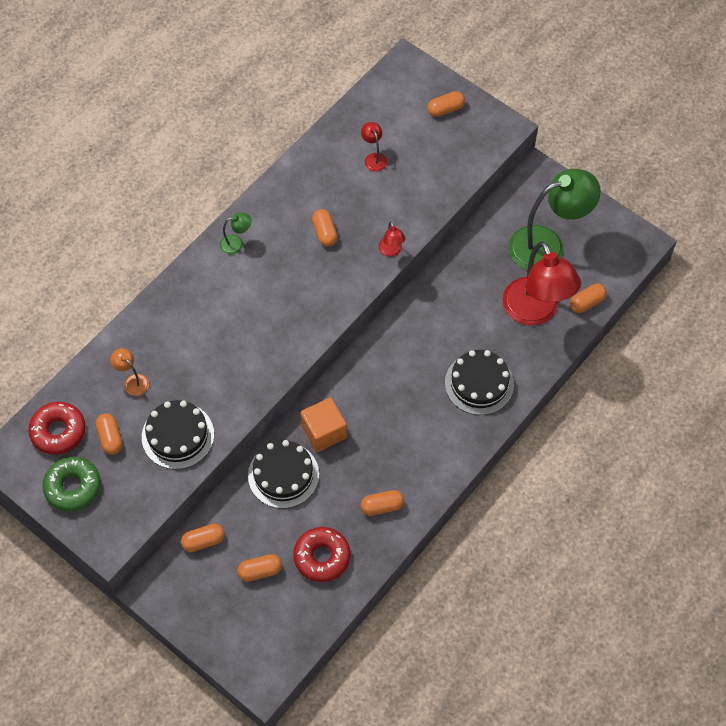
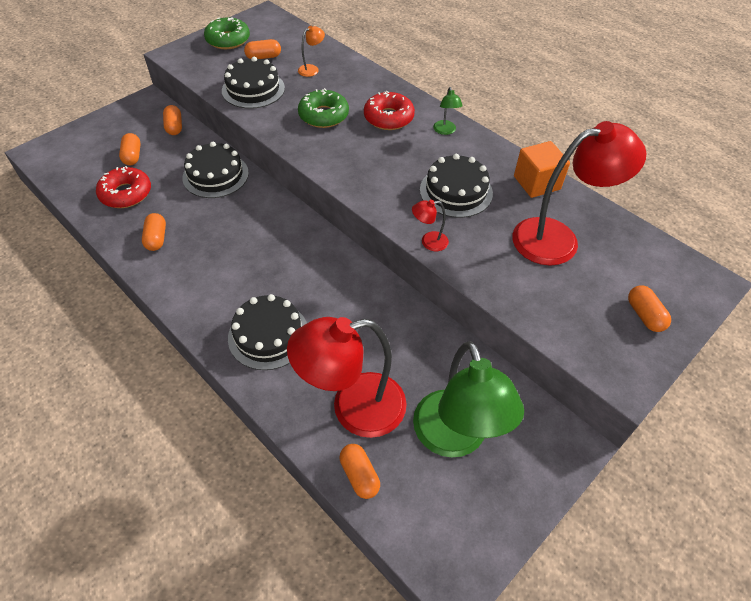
camera: 95 degrees right, 10 degrees down
red donut [28,402,86,455] -> red donut moved to [364,90,415,130]
orange cube [300,397,347,452] -> orange cube moved to [514,141,570,198]
orange capsule [312,209,338,247] -> black cake [420,154,493,218]
red lamp [361,122,387,172] -> red lamp [512,121,646,266], size x2.41
none -> green donut [298,88,349,128]

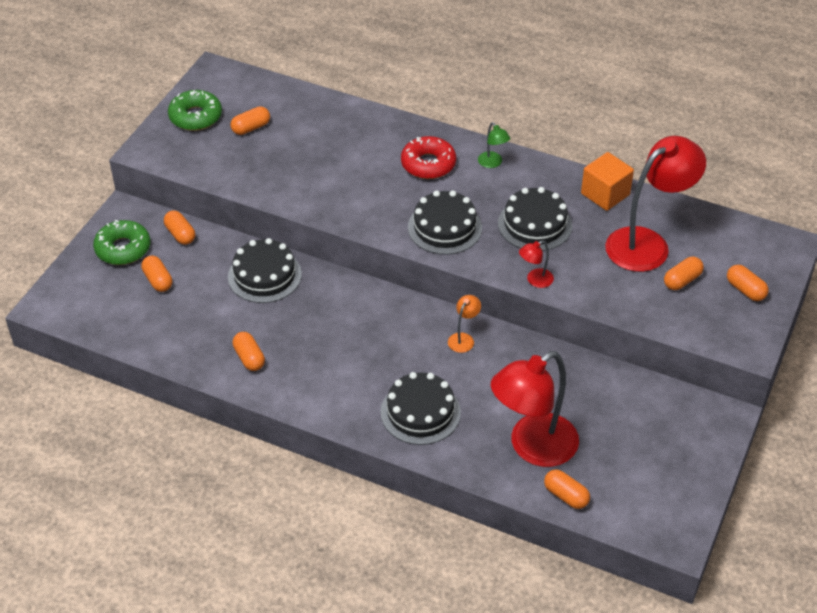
camera: 20 degrees left, 5 degrees down
red donut [96,166,151,208] -> none
black cake [222,57,285,109] -> black cake moved to [408,190,482,255]
orange lamp [298,26,325,77] -> orange lamp moved to [448,295,481,353]
green donut [298,88,349,128] -> green donut moved to [93,220,150,265]
green lamp [413,341,524,458] -> none
none -> orange capsule [664,257,704,290]

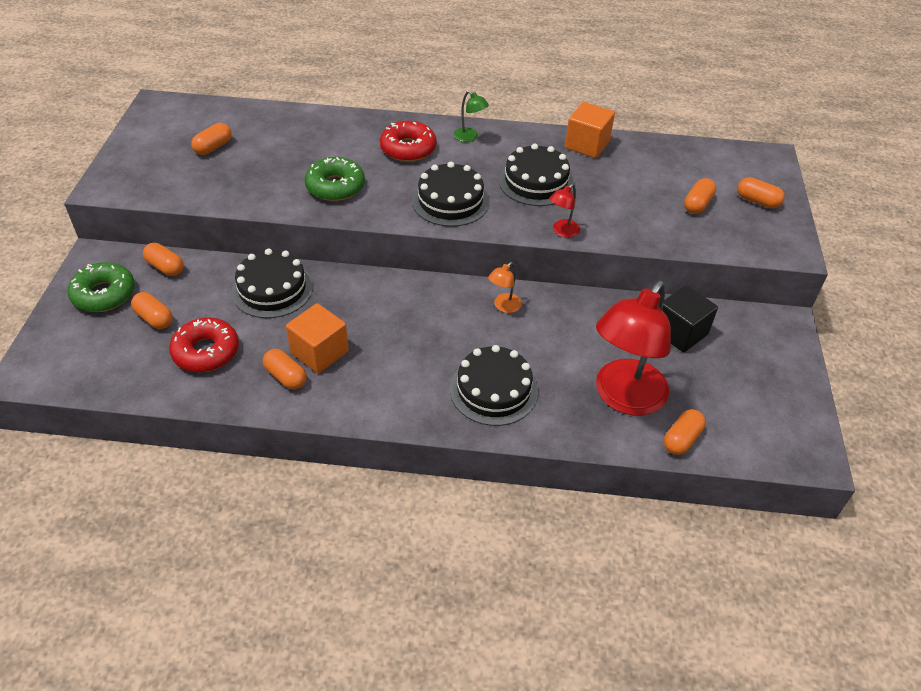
camera: 20 degrees left, 0 degrees up
green donut [168,90,222,131] -> green donut moved to [305,157,365,201]
orange lamp [448,295,481,353] -> orange lamp turned 150 degrees counterclockwise [488,262,522,313]
orange capsule [544,469,590,509] -> orange capsule turned 75 degrees counterclockwise [664,409,706,455]
red lamp [605,136,706,272] -> none
none -> red donut [169,318,239,373]
none -> orange cube [286,303,349,373]
none -> black cube [662,285,718,352]

